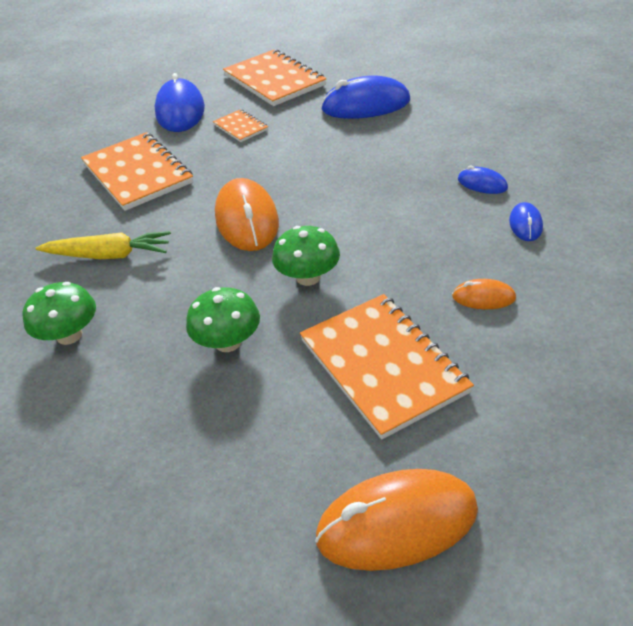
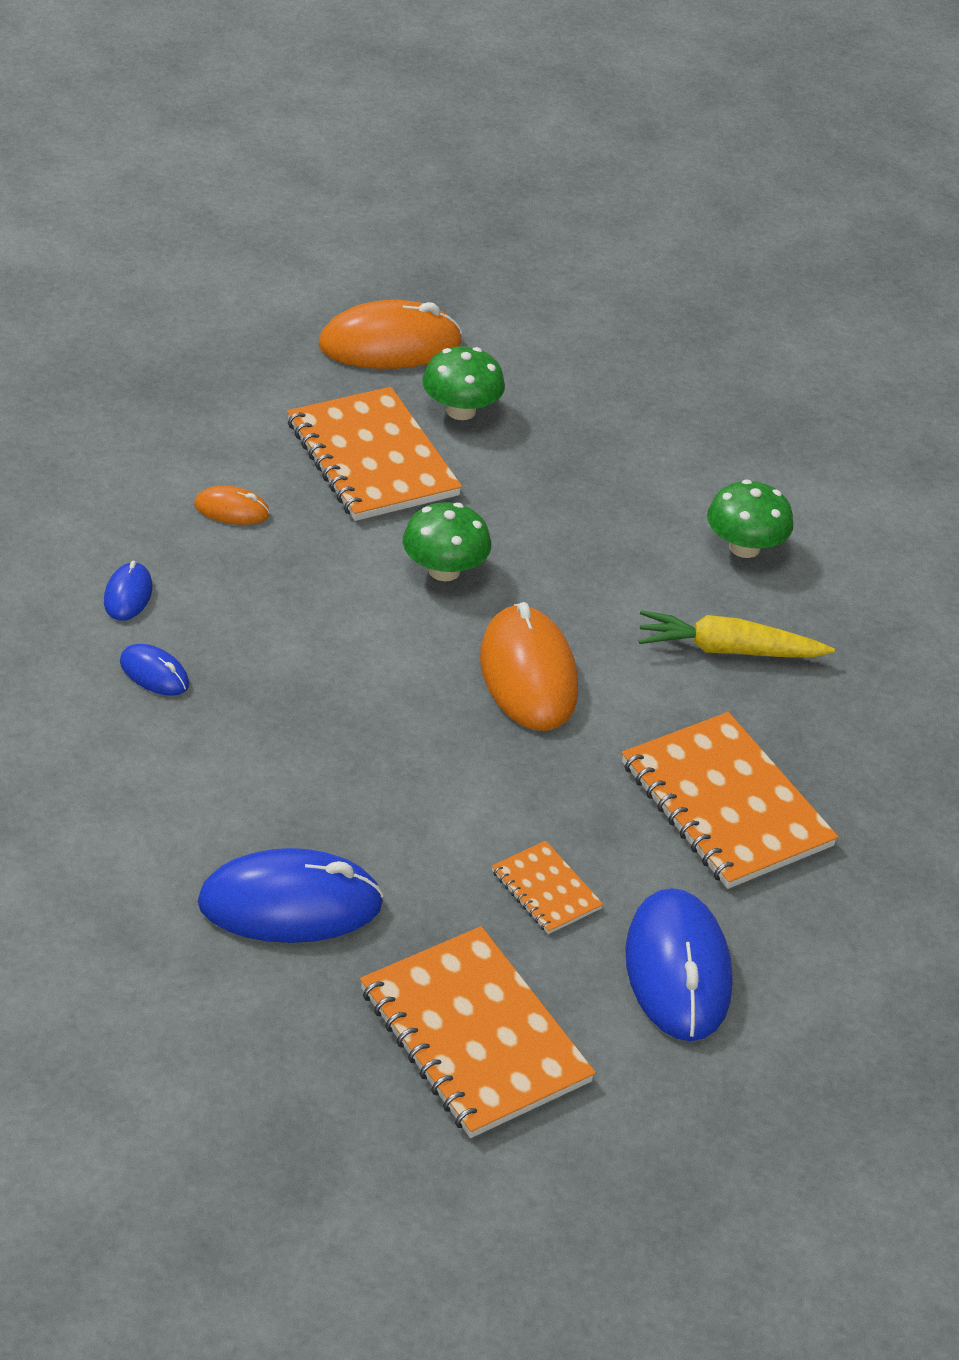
camera: 175 degrees right, 0 degrees up
green mushroom [186,287,260,352] -> green mushroom moved to [422,347,505,420]

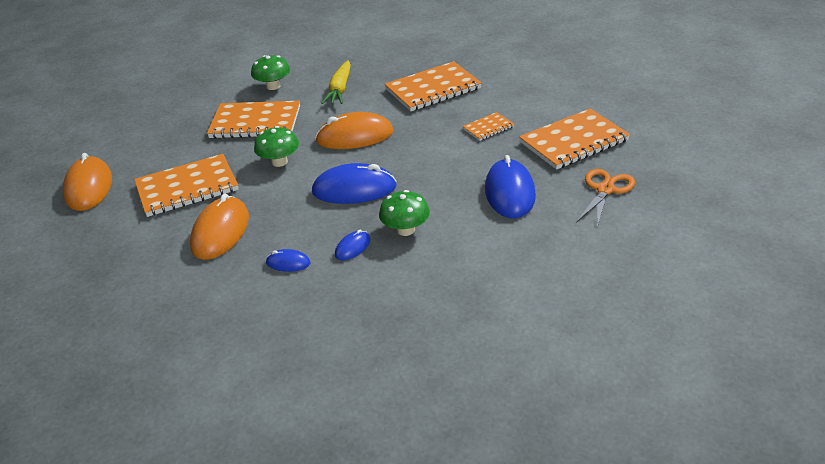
camera: 80 degrees left, 5 degrees down
orange mouse [194,486,270,525] -> orange mouse [190,194,249,260], size x2.04
green mushroom [422,347,505,420] -> green mushroom moved to [379,190,430,236]
blue mouse [625,888,733,1041] -> blue mouse moved to [312,163,397,204]
none -> orange notebook [207,101,300,139]
none -> orange scissors [576,169,635,227]

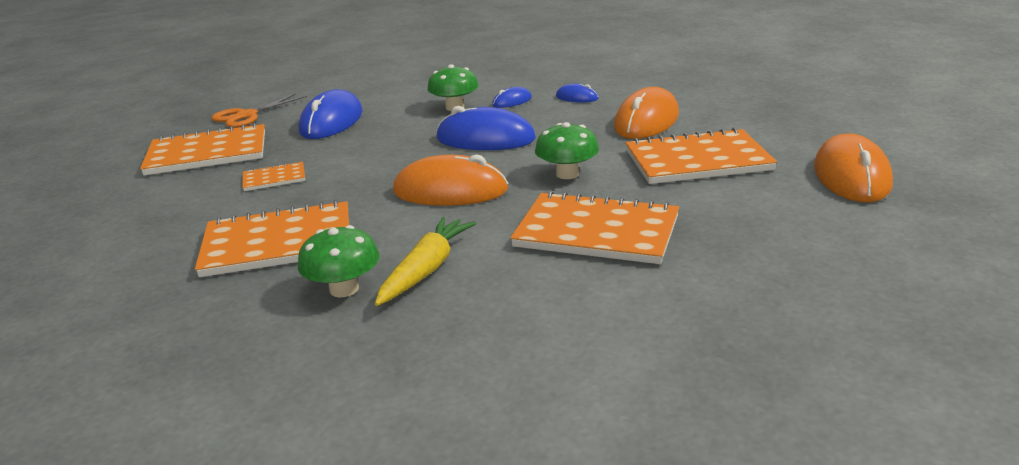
camera: 165 degrees left, 10 degrees down
green mushroom [251,55,290,90] -> green mushroom moved to [298,225,380,297]

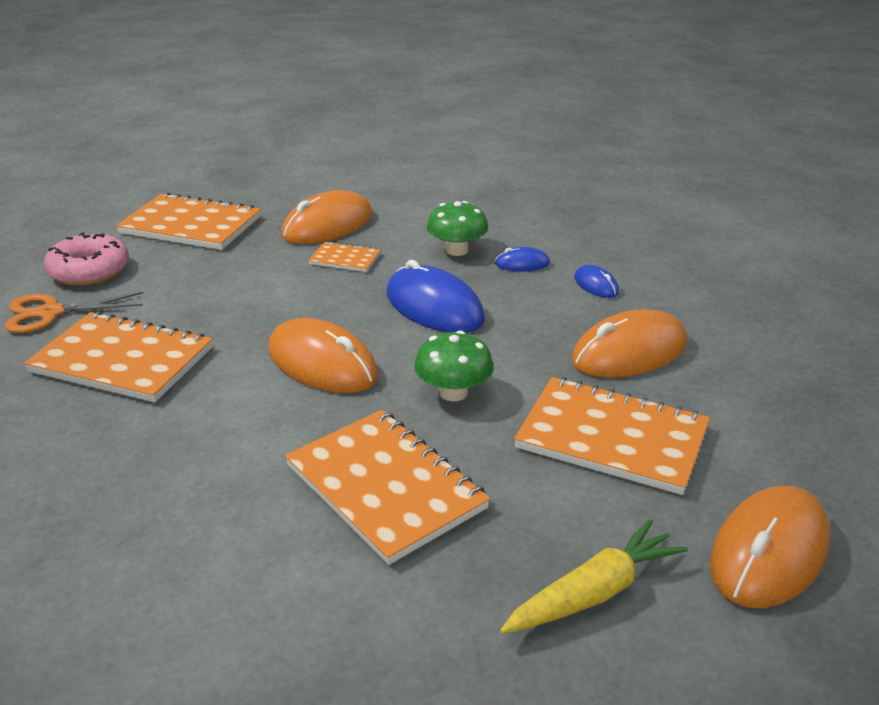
camera: 30 degrees right, 5 degrees up
orange scissors [211,94,307,128] -> orange scissors moved to [5,292,143,333]
orange notebook [243,161,305,191] -> orange notebook moved to [308,241,381,272]
green mushroom [298,225,380,297] -> none
blue mouse [299,89,362,139] -> orange mouse [282,190,373,244]
yellow carrot [375,217,476,306] -> yellow carrot moved to [500,519,688,634]
none -> pink donut [44,232,129,286]

